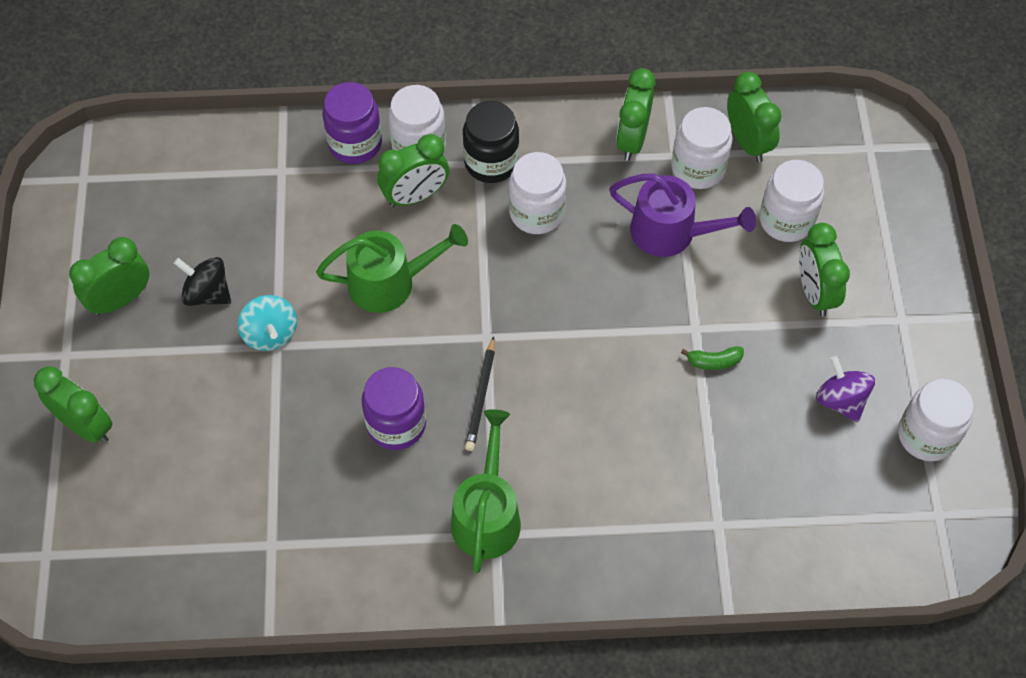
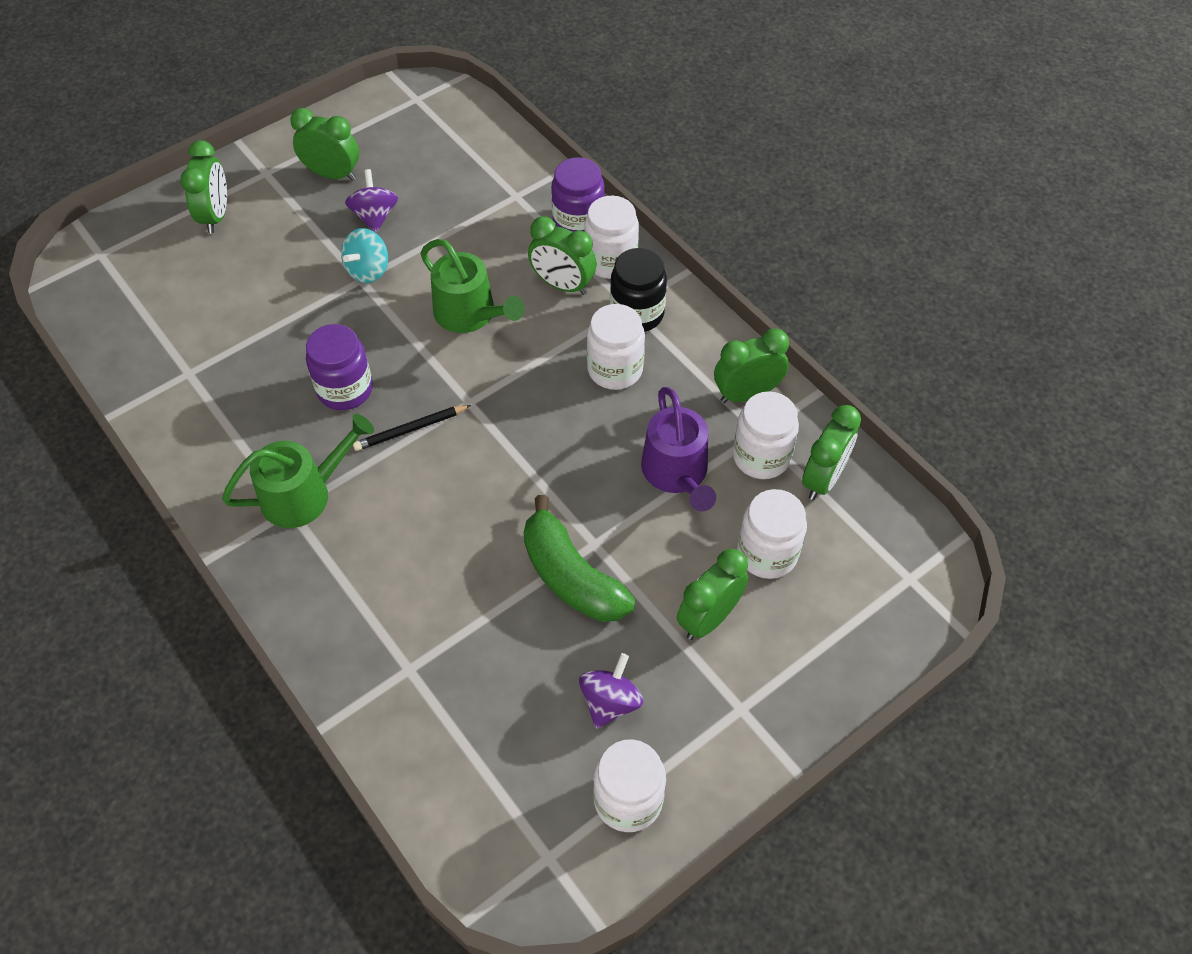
camera: 55 degrees right, 5 degrees down
black spinning top [174,257,231,306] -> purple spinning top [345,169,398,233]
green banana [681,346,744,370] -> green banana [524,495,636,622], size x2.38

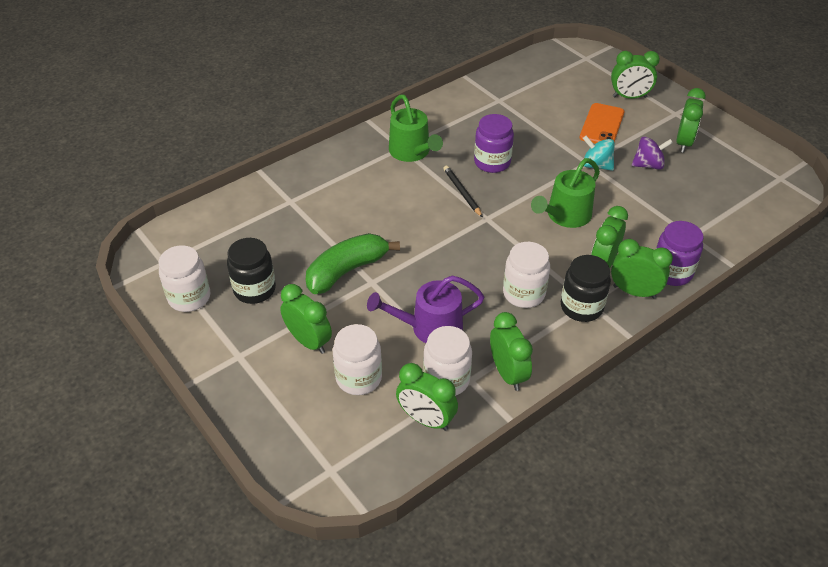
camera: 90 degrees right, 10 degrees down
purple spinning top [579,653,643,729] -> black jar [227,238,276,304]
white jar [585,196,639,279] -> green clock [611,239,673,299]
none -> orange phone [580,103,624,144]

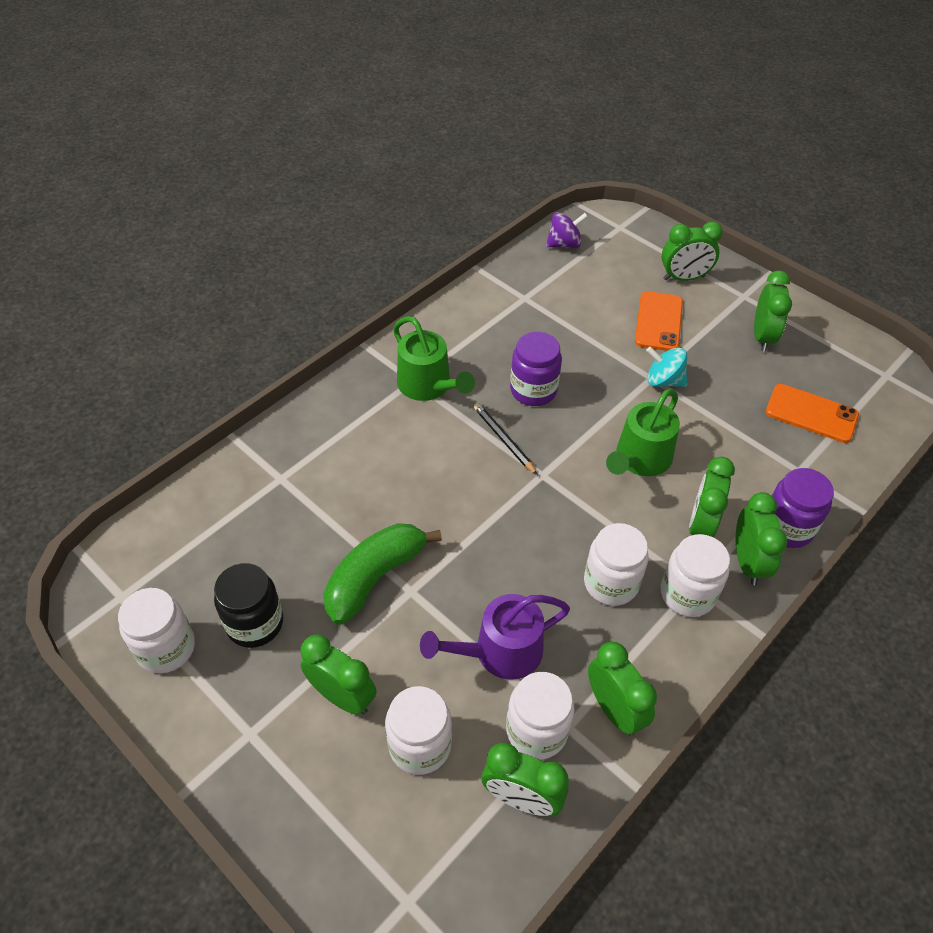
camera: 10 degrees left, 5 degrees up
black jar [561,255,611,322] -> white jar [661,534,730,617]
green clock [611,239,673,299] -> green clock turned 75 degrees clockwise [736,492,787,585]
purple spinning top [632,137,673,170] -> purple spinning top moved to [546,212,588,248]
none -> orange phone [766,384,859,443]

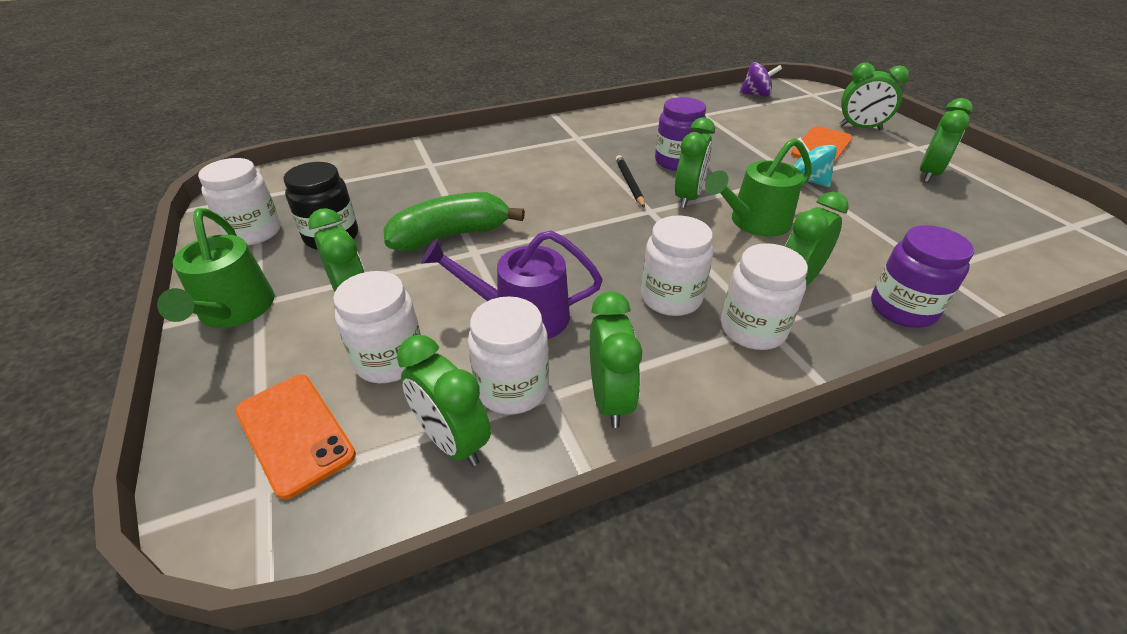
camera: 25 degrees right, 10 degrees down
green watering can [393,316,475,401] -> green watering can moved to [157,208,274,328]
green clock [736,492,787,585] -> green clock moved to [675,117,715,208]
orange phone [766,384,859,443] -> orange phone moved to [235,375,356,500]

